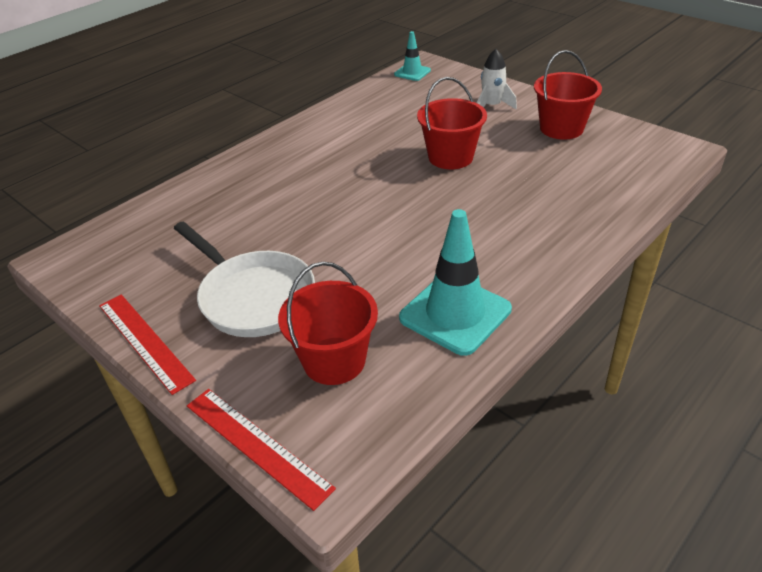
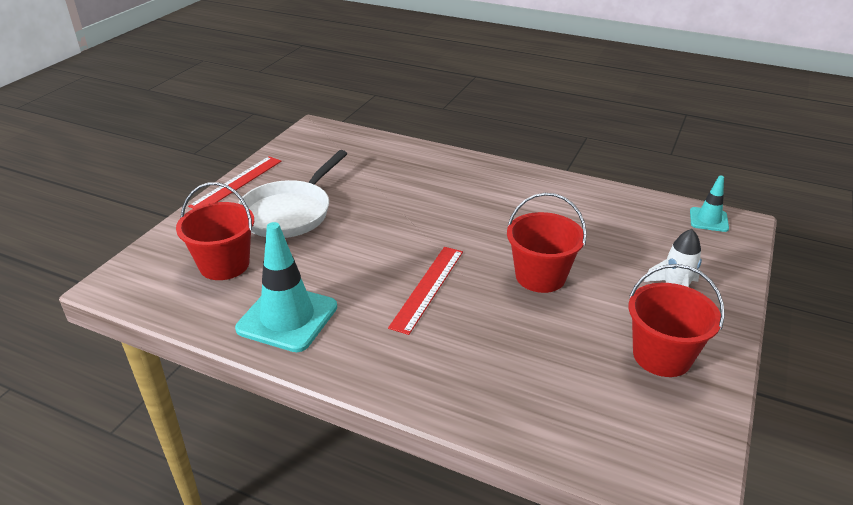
camera: 70 degrees right, 5 degrees down
red ruler [187,389,336,511] -> red ruler moved to [388,247,463,335]

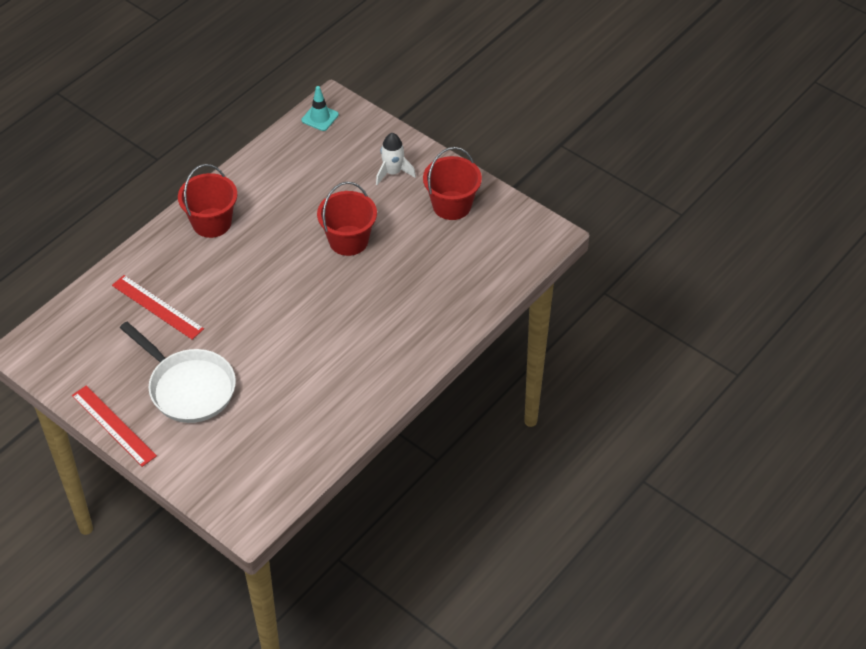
camera: 75 degrees left, 15 degrees up
red bucket [176,182,254,280] -> red bucket moved to [178,164,237,238]
turquoise traffic cone [235,222,337,352] -> none
red ruler [388,247,463,335] -> red ruler moved to [112,275,204,340]

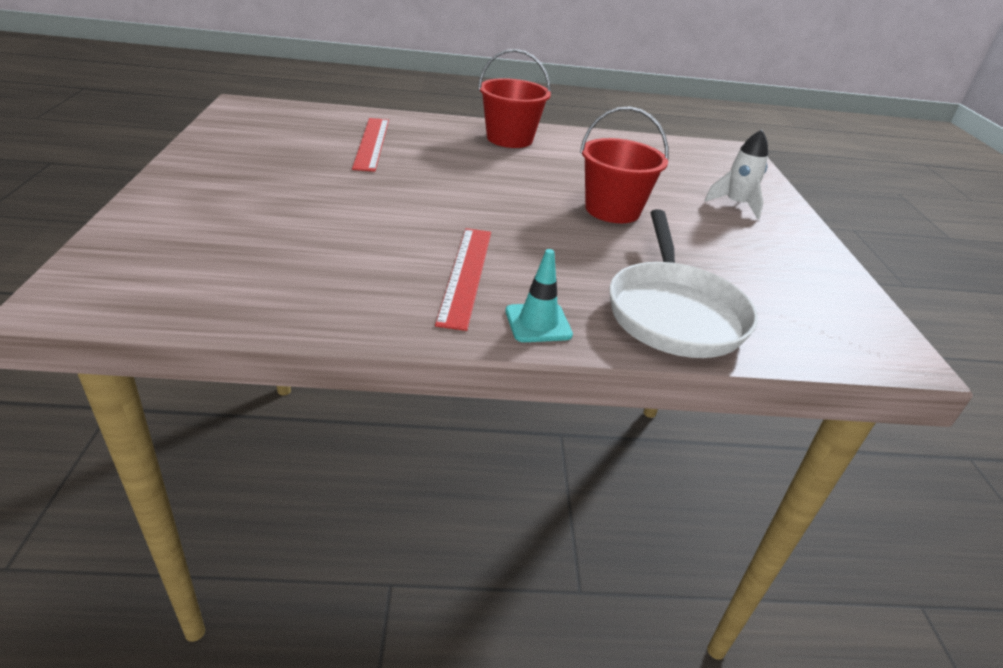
camera: 45 degrees right, 15 degrees down
red ruler [72,385,157,467] -> red ruler moved to [435,228,491,331]
white pan [120,322,236,423] -> white pan moved to [610,209,758,358]
turquoise traffic cone [301,86,339,131] -> turquoise traffic cone moved to [505,249,573,342]
red bucket [423,147,482,220] -> none

